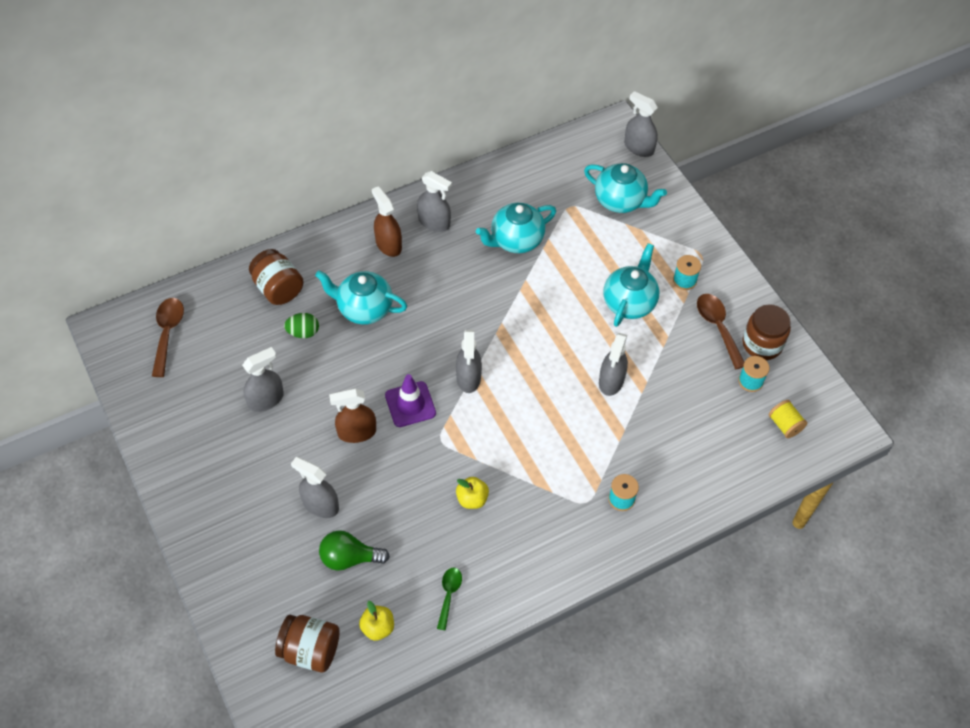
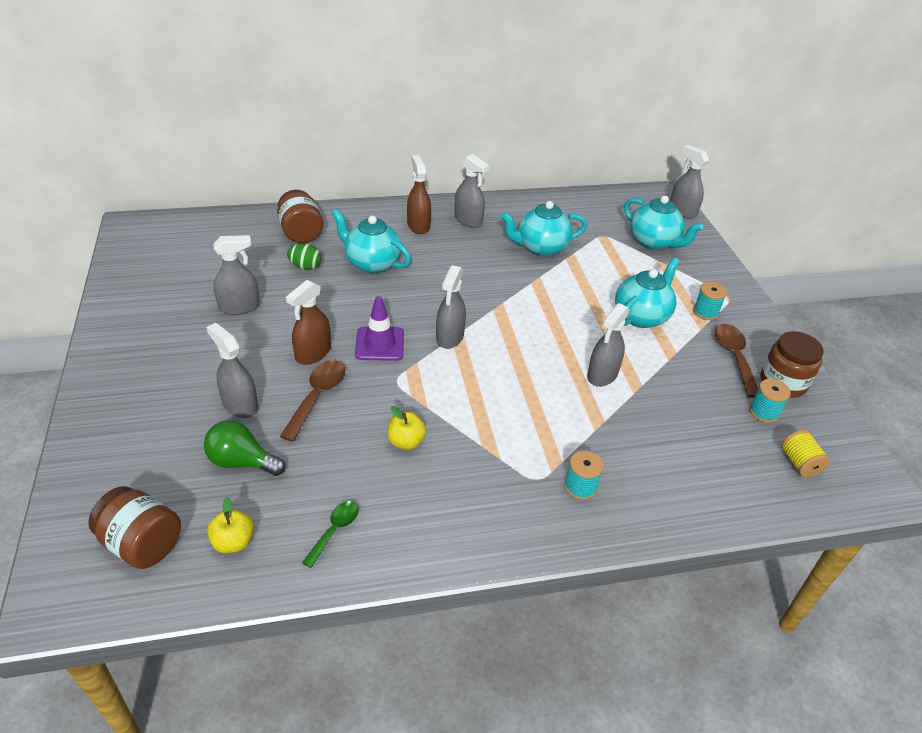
camera: 15 degrees right, 15 degrees down
brown spoon [152,298,184,377] -> brown spoon moved to [280,360,345,442]
brown spray bottle [329,388,376,443] -> brown spray bottle turned 60 degrees counterclockwise [286,280,331,365]

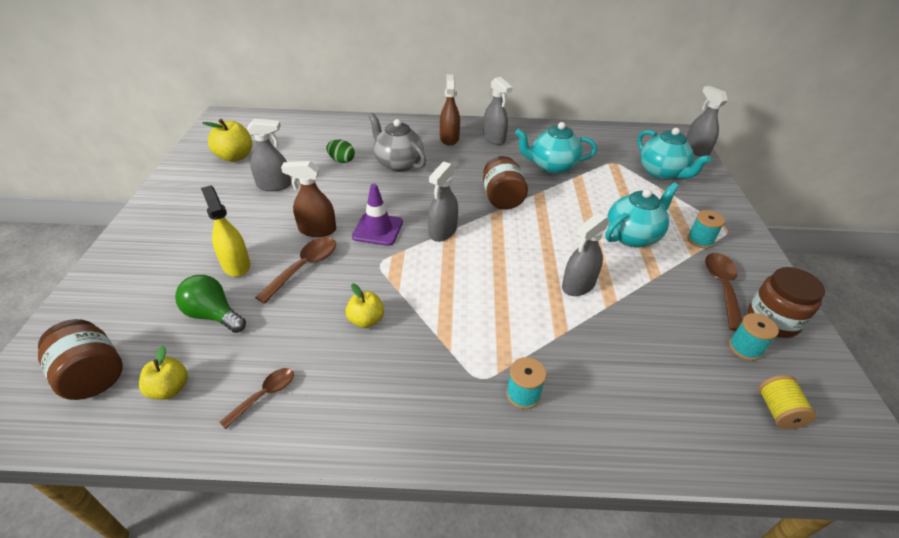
camera: 15 degrees right, 0 degrees up
grey spray bottle [206,323,258,418] -> yellow spray bottle [201,186,250,277]
brown jar [277,190,323,243] -> brown jar moved to [483,156,528,210]
brown spray bottle [286,280,331,365] -> brown spray bottle turned 45 degrees clockwise [281,161,336,237]
green spoon [302,501,359,568] -> brown spoon [219,368,294,429]
turquoise teapot [332,209,411,273] -> grey teapot [369,113,426,172]
none -> yellow apple [202,119,252,162]

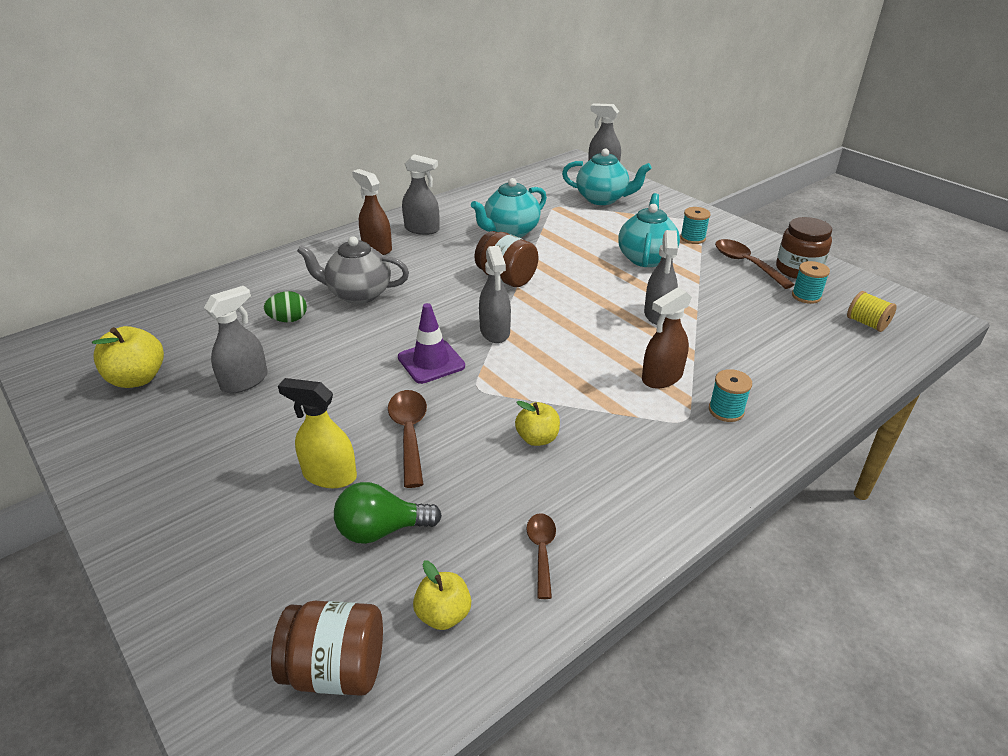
camera: 40 degrees left, 5 degrees down
brown spray bottle [281,161,336,237] -> brown spray bottle moved to [642,287,692,389]

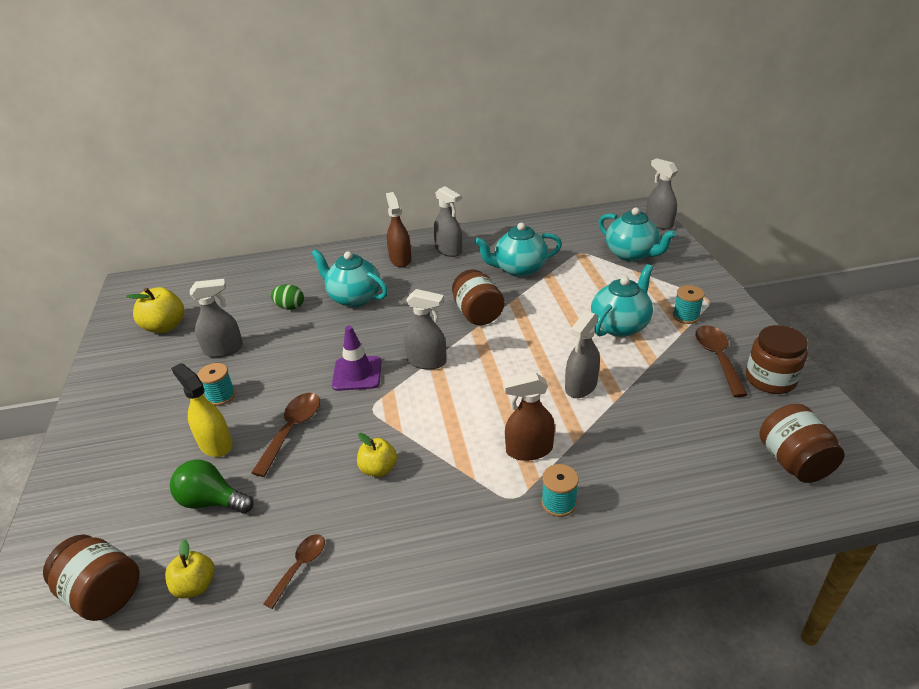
camera: 30 degrees right, 0 degrees up
grey teapot [297,236,409,304] -> turquoise teapot [311,249,388,307]
grey spray bottle [479,246,511,343] -> grey spray bottle turned 90 degrees counterclockwise [404,289,447,369]
turquoise spool [792,261,830,304] -> turquoise spool moved to [198,363,235,406]
yellow spool [847,291,897,332] -> brown jar [759,404,845,483]

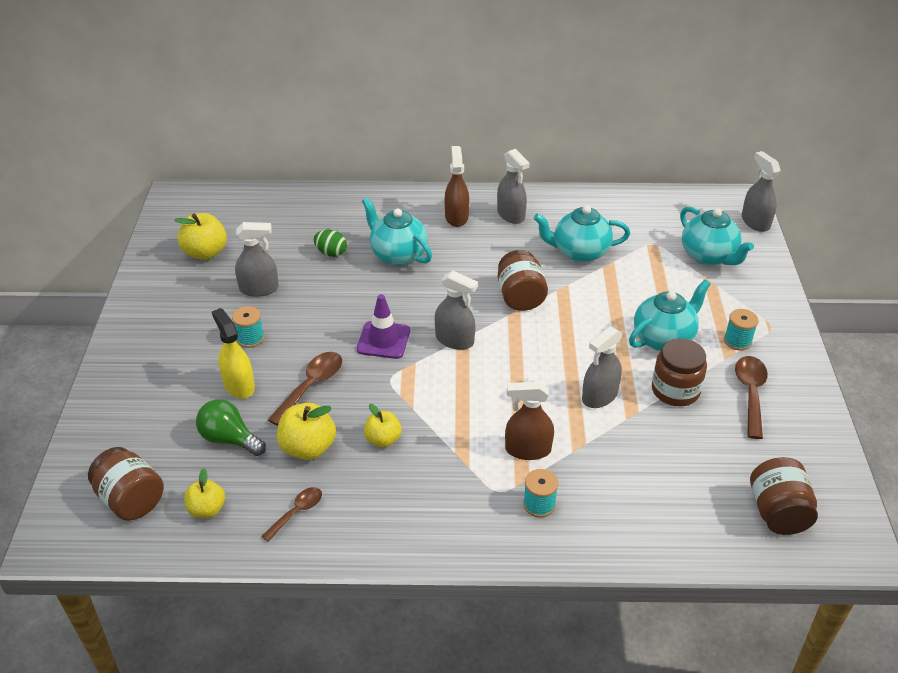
camera: 10 degrees right, 5 degrees up
brown jar [746,325,808,394] -> brown jar moved to [652,338,707,406]
none -> yellow apple [277,403,336,460]

